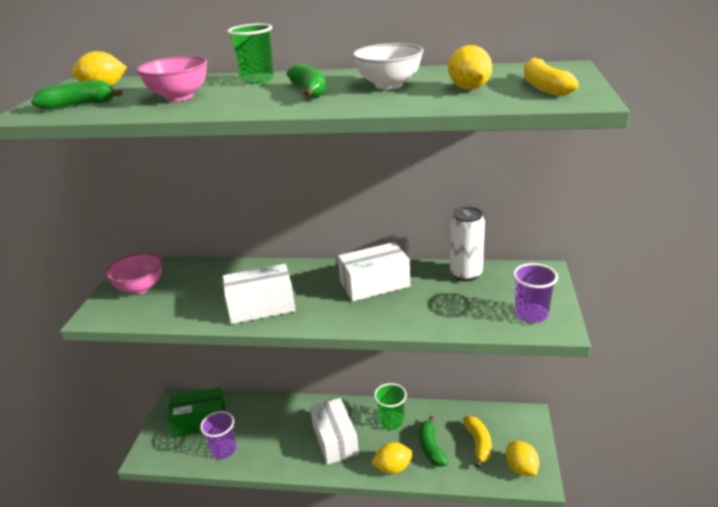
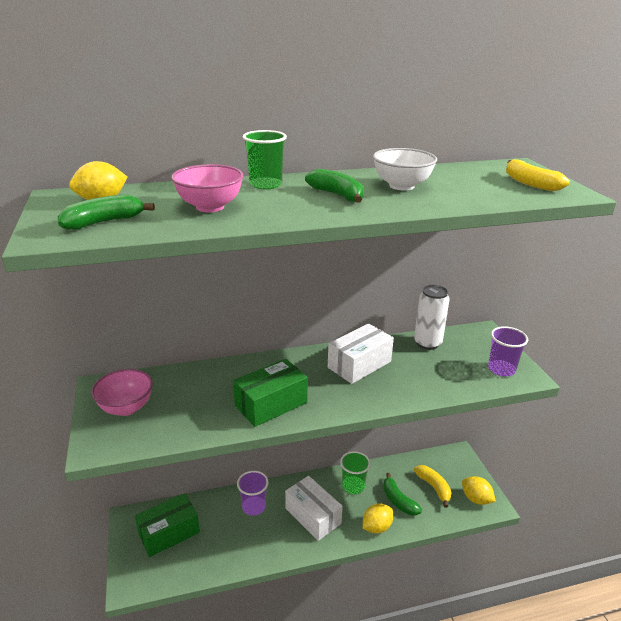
camera: 25 degrees left, 0 degrees up
purple cup [200,411,237,459] -> purple cup moved to [237,471,269,516]
white box [223,264,295,324] -> green box [233,359,308,427]
yellow lemon [448,45,492,90] -> none

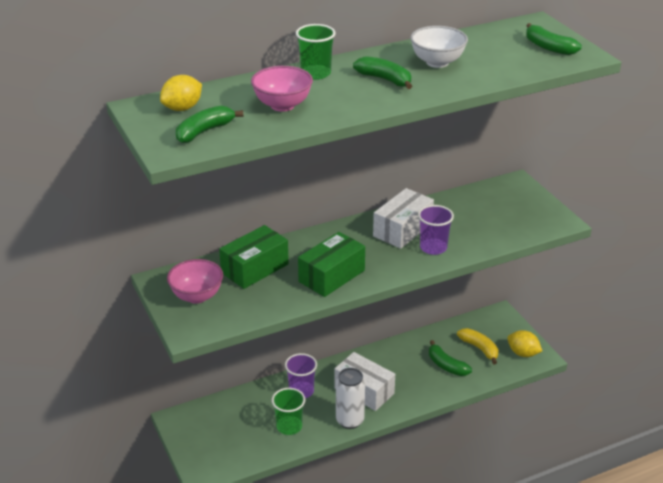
camera: 10 degrees left, 5 degrees up
green box [135,493,200,557] -> green box moved to [219,225,289,289]
green cup [340,451,370,494] -> green cup moved to [272,388,305,435]
yellow lemon [363,504,393,534] -> none
white can [414,285,450,350] -> white can moved to [336,368,365,429]
purple cup [488,326,528,376] -> purple cup moved to [418,205,454,255]
yellow banana [506,159,570,191] -> green banana [526,23,582,55]

